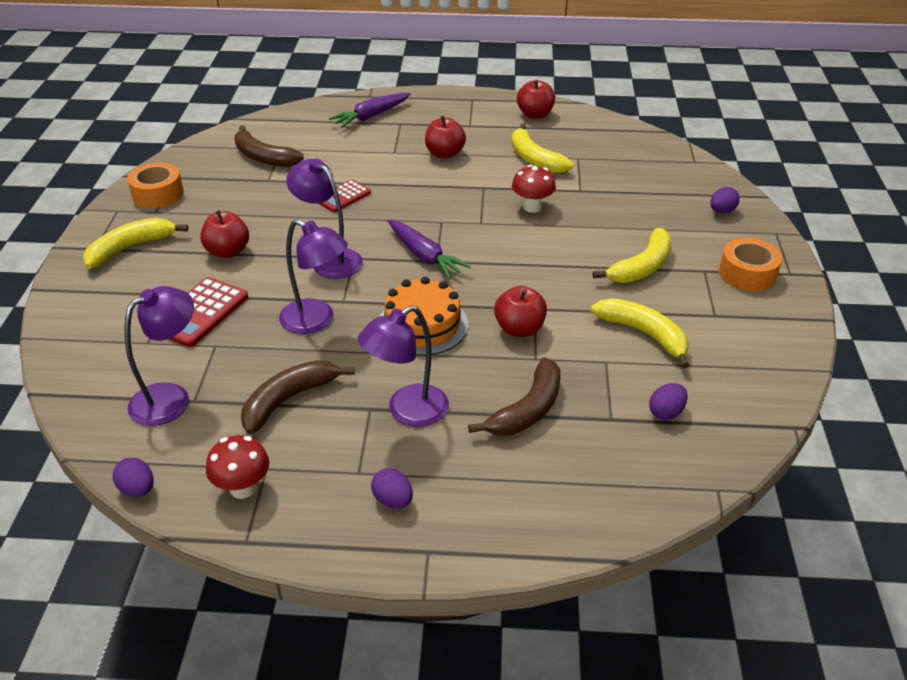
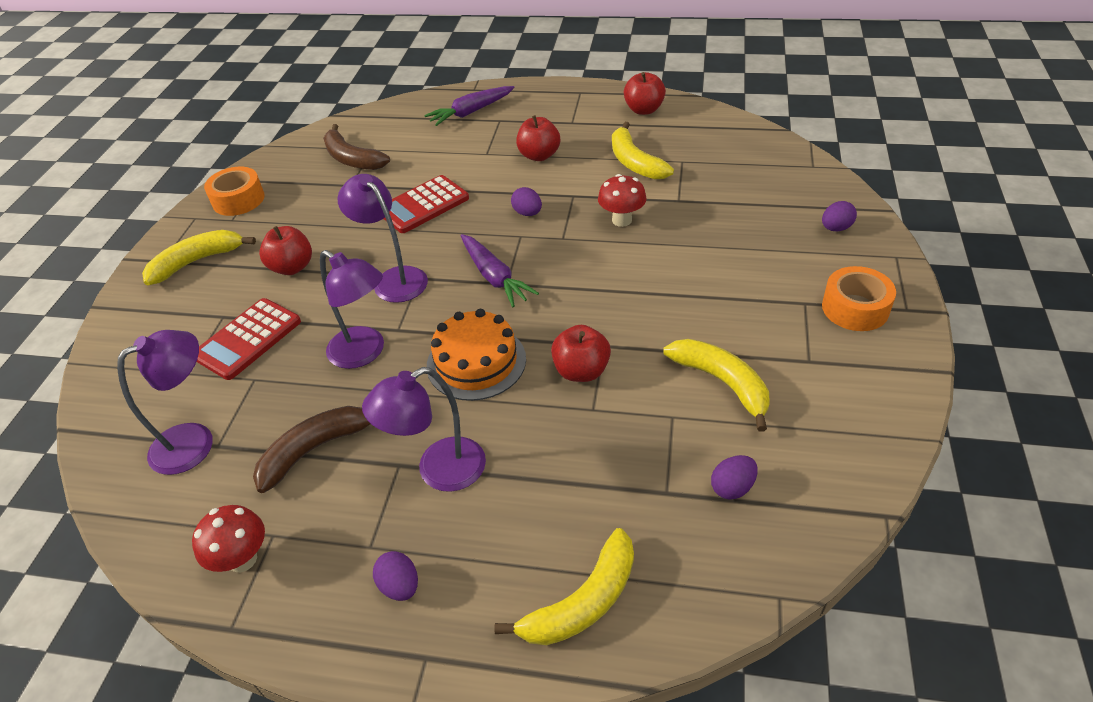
camera: 10 degrees right, 5 degrees up
purple egg [113,458,154,497] -> purple egg moved to [511,187,542,216]
red calculator [318,180,371,212] -> red calculator [383,175,469,233], size x1.55
brown banana [468,357,561,436] -> none
yellow banana [592,228,671,283] -> yellow banana moved to [494,528,634,645]

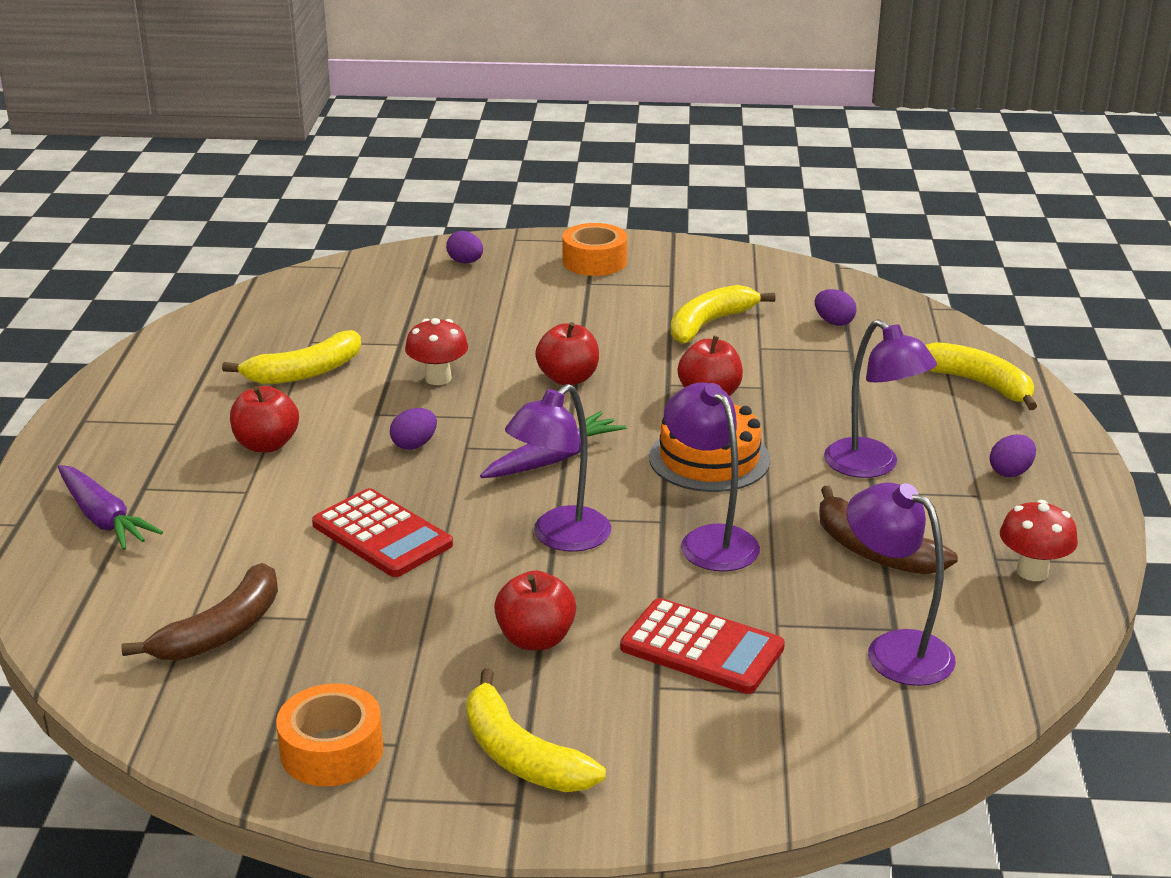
camera: 100 degrees left, 15 degrees down
purple lamp [320,250,384,369] -> purple lamp turned 60 degrees counterclockwise [664,383,760,572]
red apple [624,72,666,115] -> red apple moved to [535,322,599,386]

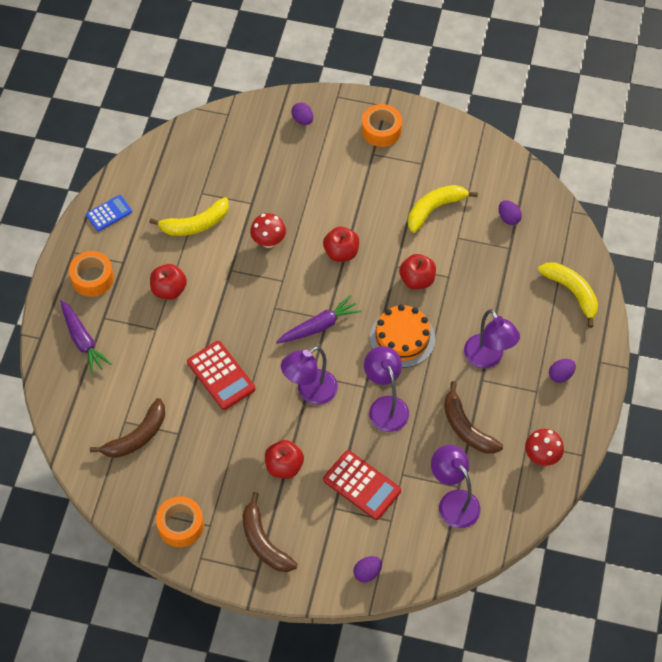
camera: 10 degrees right, 30 degrees up
purple egg [390,408,437,450] -> purple egg moved to [353,556,382,582]
yellow banana [466,669,606,792] -> brown banana [242,492,297,572]
none -> orange tape [69,251,114,297]
none -> blue calculator [86,195,132,231]

